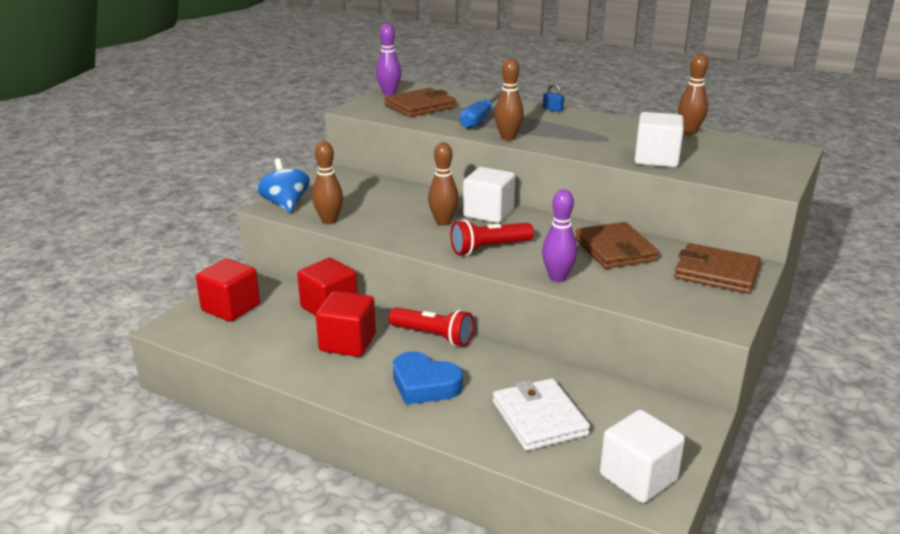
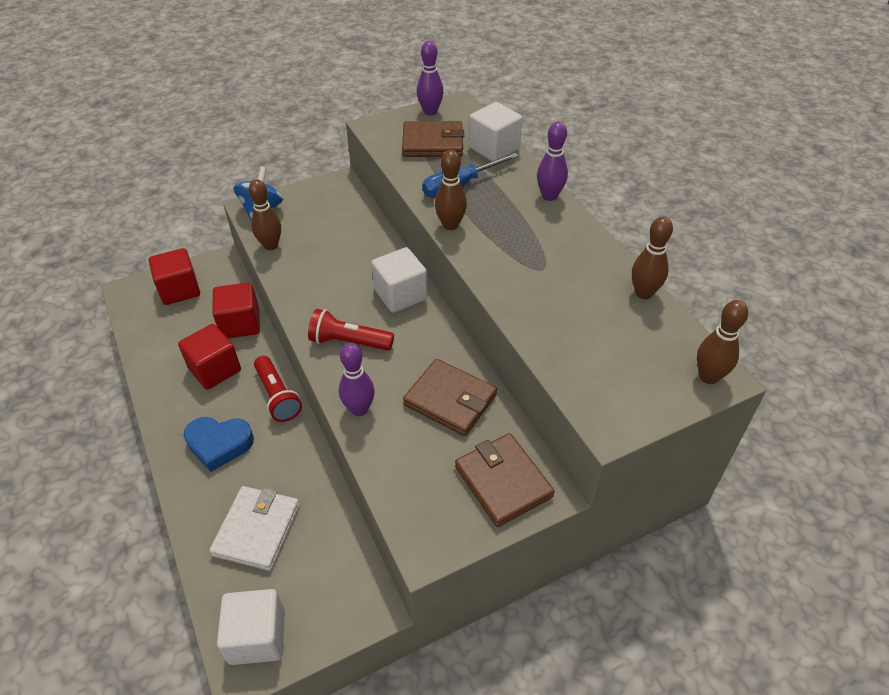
camera: 35 degrees right, 20 degrees up
blue heart [393,351,463,405] -> blue heart turned 60 degrees counterclockwise [184,417,254,472]
brown bowling pin [428,142,459,226] -> brown bowling pin moved to [697,300,748,384]
blue padlock [543,83,564,112] -> purple bowling pin [537,122,568,201]
brown wallet [575,222,659,269] -> brown wallet turned 75 degrees counterclockwise [403,359,497,436]
white cube [635,112,684,168] -> white cube moved to [469,102,523,162]

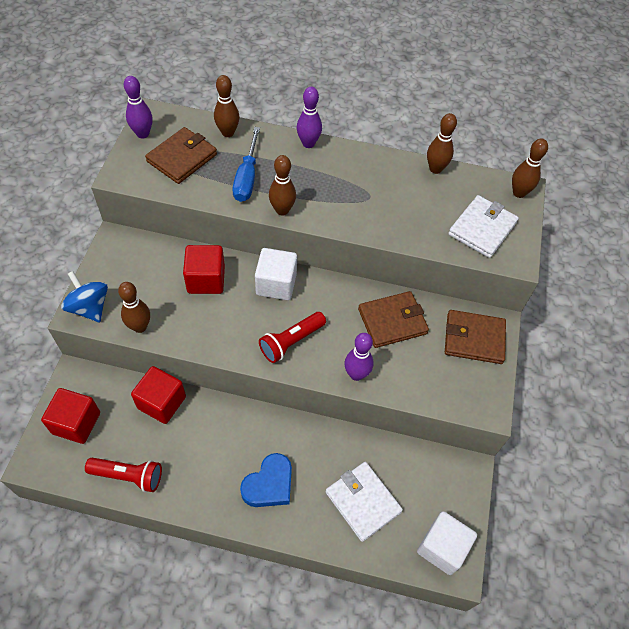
camera: 55 degrees left, 10 degrees up
red cube [178,324,241,390] -> red cube moved to [183,245,225,294]
red flashlight [254,356,302,422] -> red flashlight moved to [85,458,162,492]
white cube [469,102,523,162] -> brown bowling pin [214,75,240,137]
none -> white wallet [448,195,519,258]

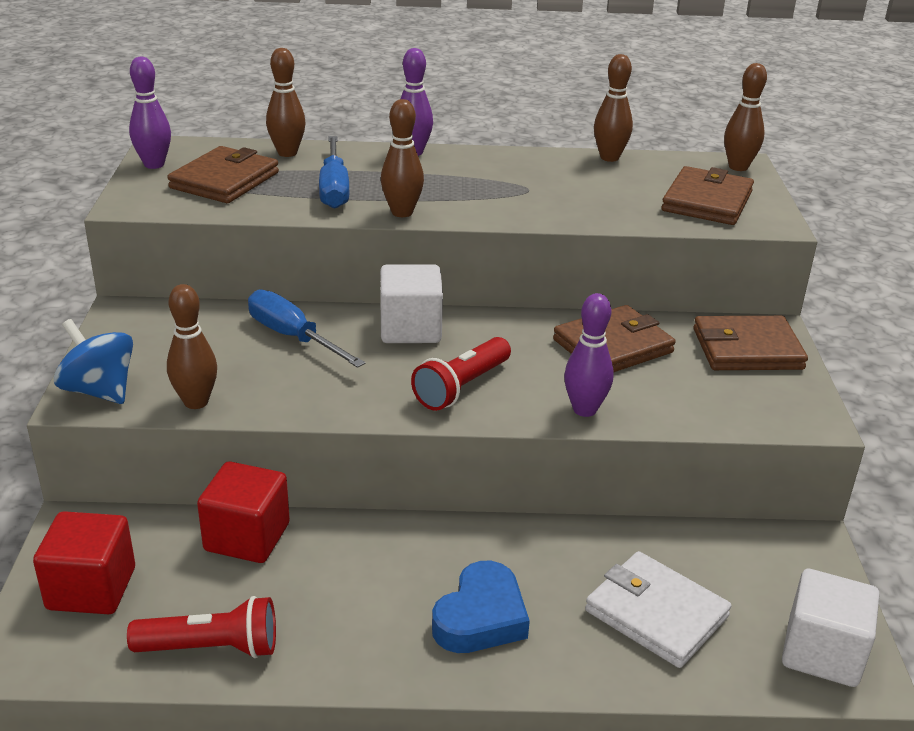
camera: 10 degrees left, 25 degrees down
red cube [183,245,225,294] -> blue screwdriver [248,290,366,368]
white wallet [448,195,519,258] -> brown wallet [661,166,754,225]

